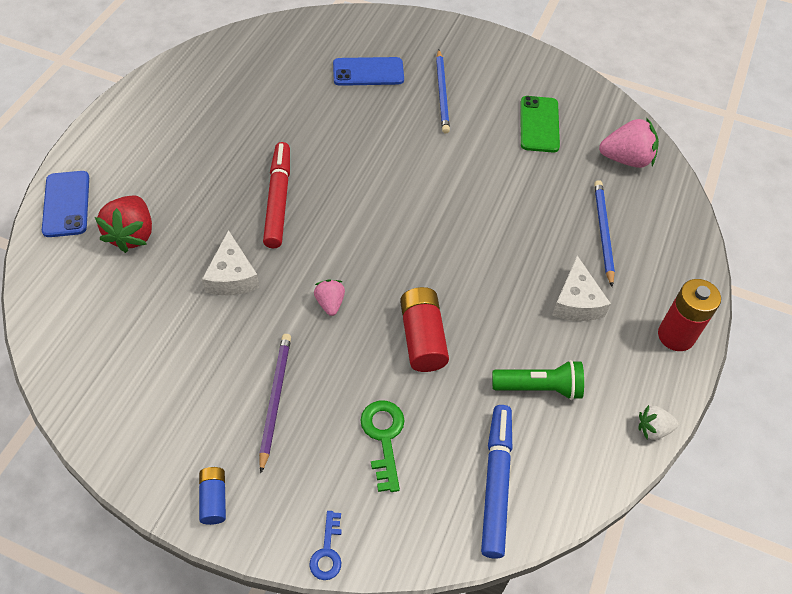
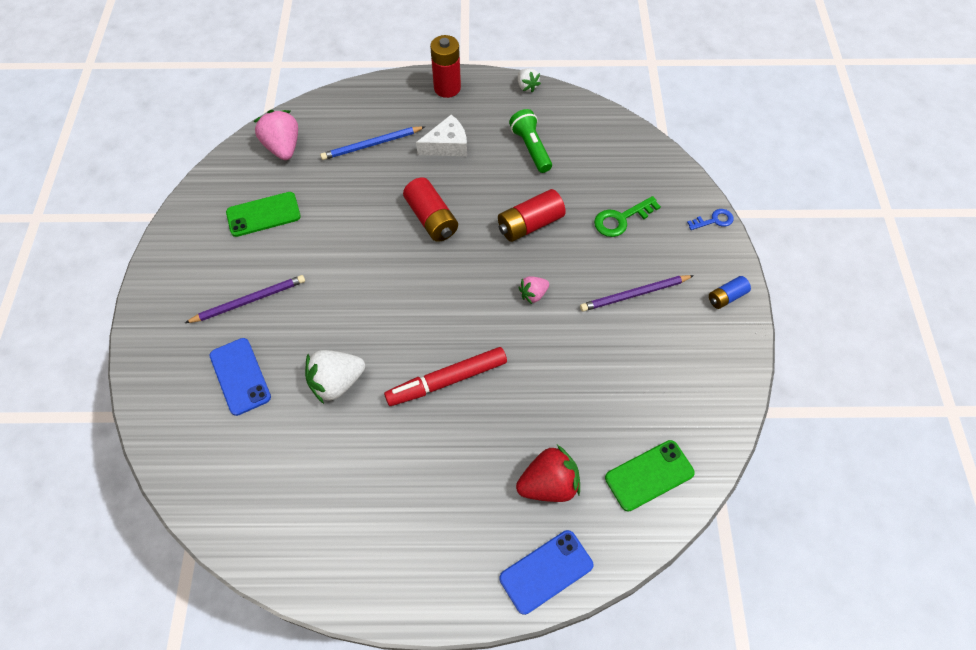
camera: 110 degrees left, 5 degrees up
white cheese [202,230,260,295] -> none
blue pencil [436,50,450,134] -> purple pencil [185,275,305,323]
blue marker [481,405,512,559] -> none
none -> white strawberry [305,350,365,404]
none -> red battery [403,177,458,242]
none -> green phone [605,440,695,511]

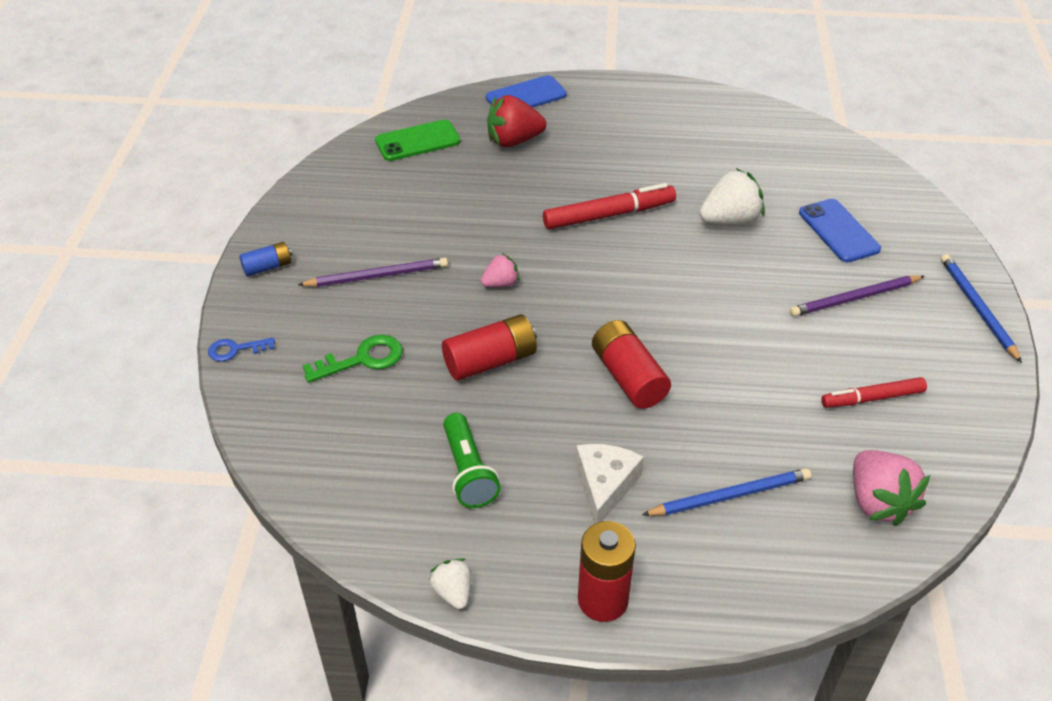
camera: 175 degrees left, 15 degrees down
green phone [226,192,301,237] -> red marker [821,377,927,408]
white cheese [416,115,467,156] -> white cheese turned 120 degrees clockwise [575,444,644,524]
none -> blue pencil [941,254,1022,363]

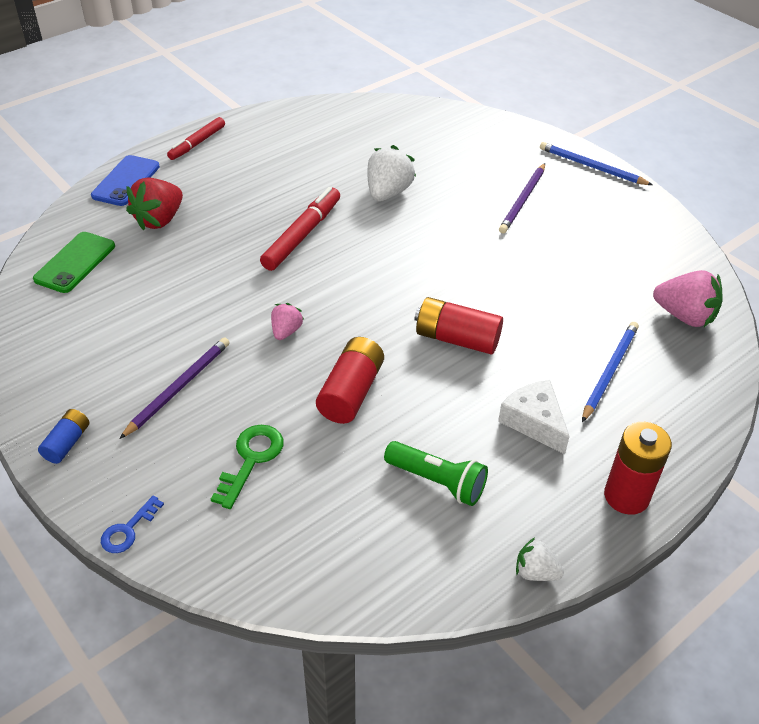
camera: 45 degrees left, 0 degrees up
blue phone [799,199,881,262] -> none
red marker [821,377,927,408] -> red marker moved to [167,117,225,160]

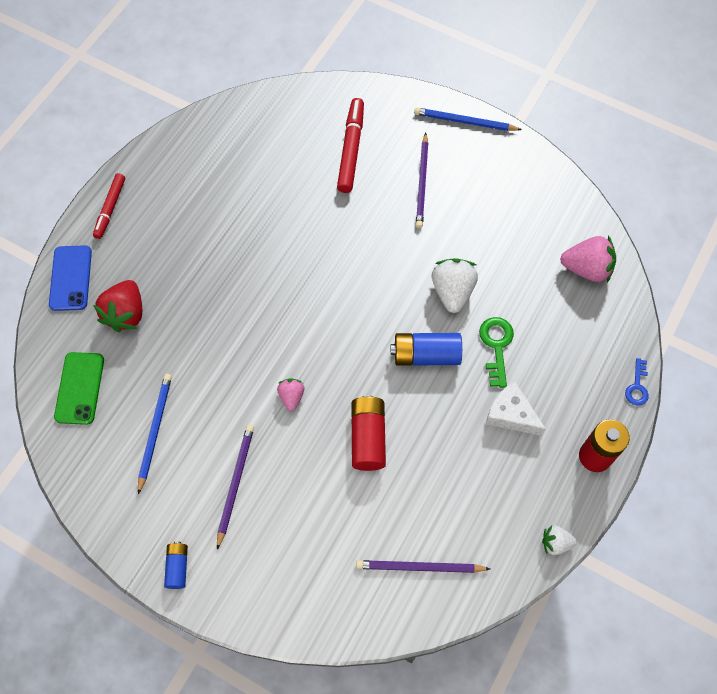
camera: 20 degrees left, 20 degrees up
blue key [101,495,164,553] -> blue key moved to [625,358,649,406]
green key [211,425,284,509] -> green key moved to [479,317,514,388]
red marker [260,187,340,271] -> red marker moved to [337,98,364,193]
white strawberry [367,145,416,202] -> white strawberry moved to [432,258,478,313]
green flashlight [384,441,488,506] -> none
red battery [414,297,503,354] -> blue battery [391,333,462,366]
blue pencil [582,322,639,422] -> blue pencil moved to [138,374,172,495]
none -> purple pencil [356,560,490,573]

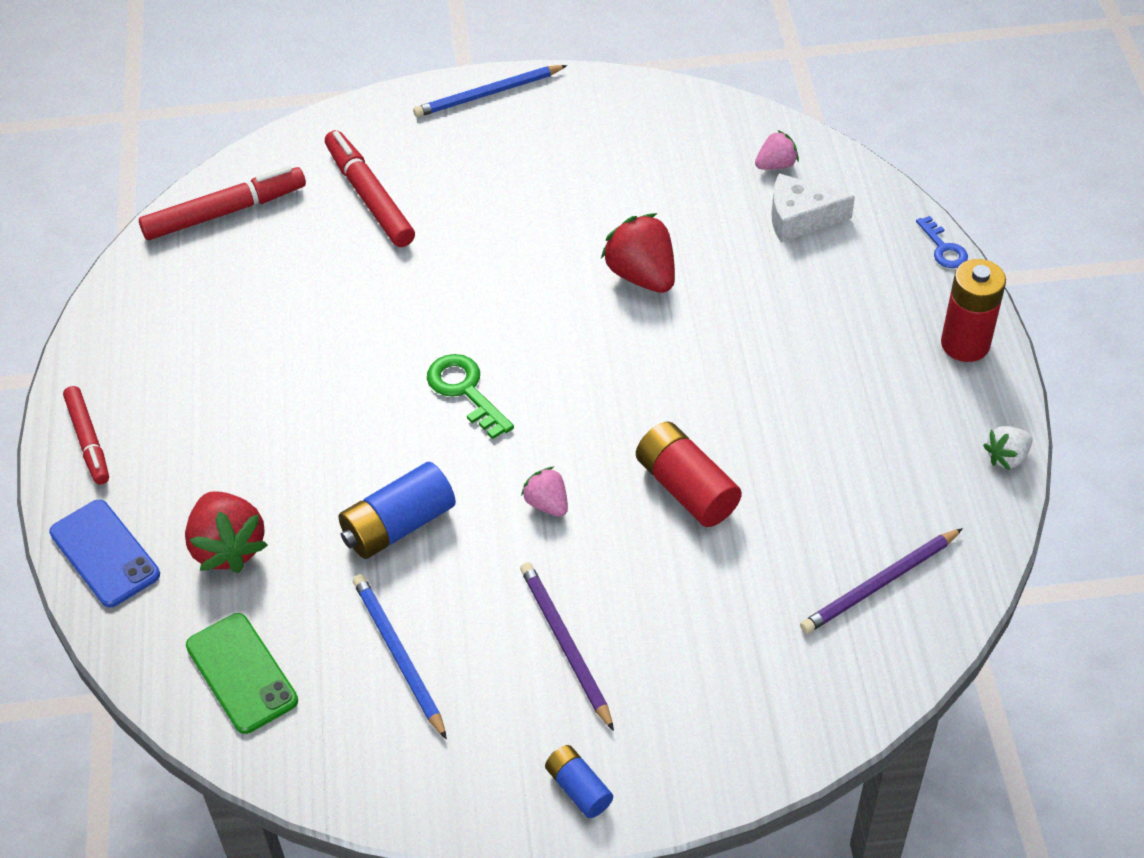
camera: 35 degrees left, 15 degrees down
blue battery [391,333,462,366] -> blue battery moved to [338,462,456,559]
purple pencil [416,133,428,228] -> none
white strawberry [432,258,478,313] -> red strawberry [601,213,675,293]
green key [479,317,514,388] -> green key moved to [427,354,514,439]
white cheese [486,381,546,436] -> white cheese moved to [771,173,855,242]
pink strawberry [560,236,616,283] -> pink strawberry [755,130,799,170], size x0.57
none -> red marker [139,166,306,240]

